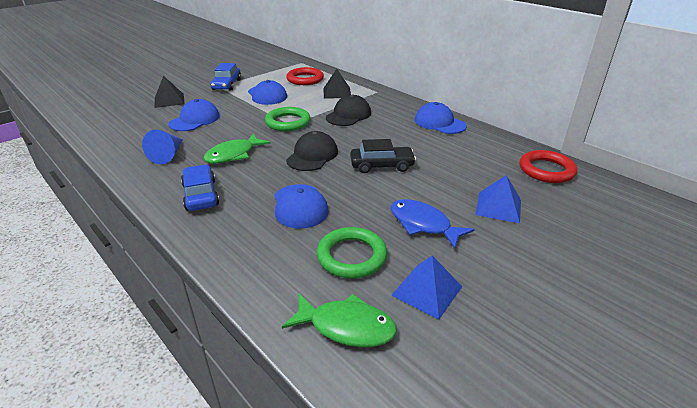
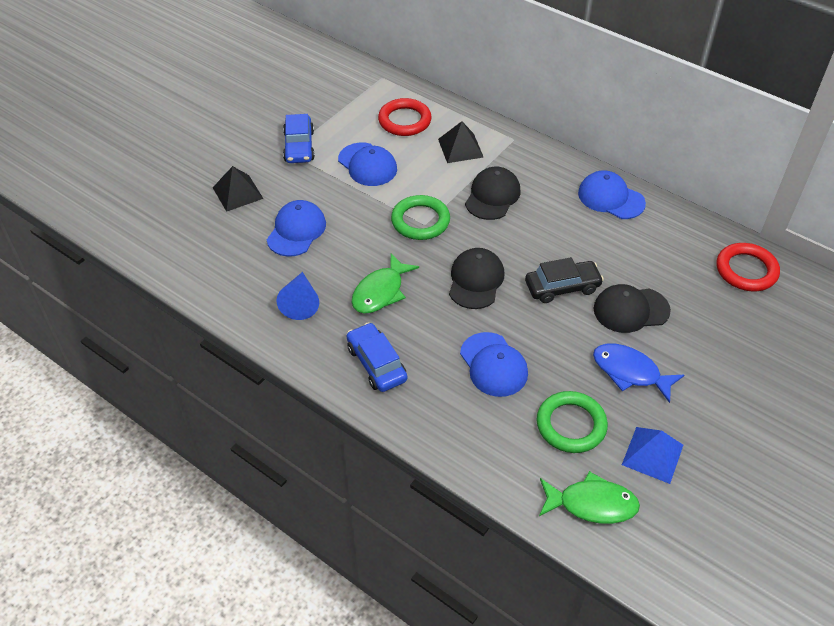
camera: 10 degrees left, 15 degrees up
blue pyramid [475,175,521,223] -> none
none -> black cap [594,284,671,333]

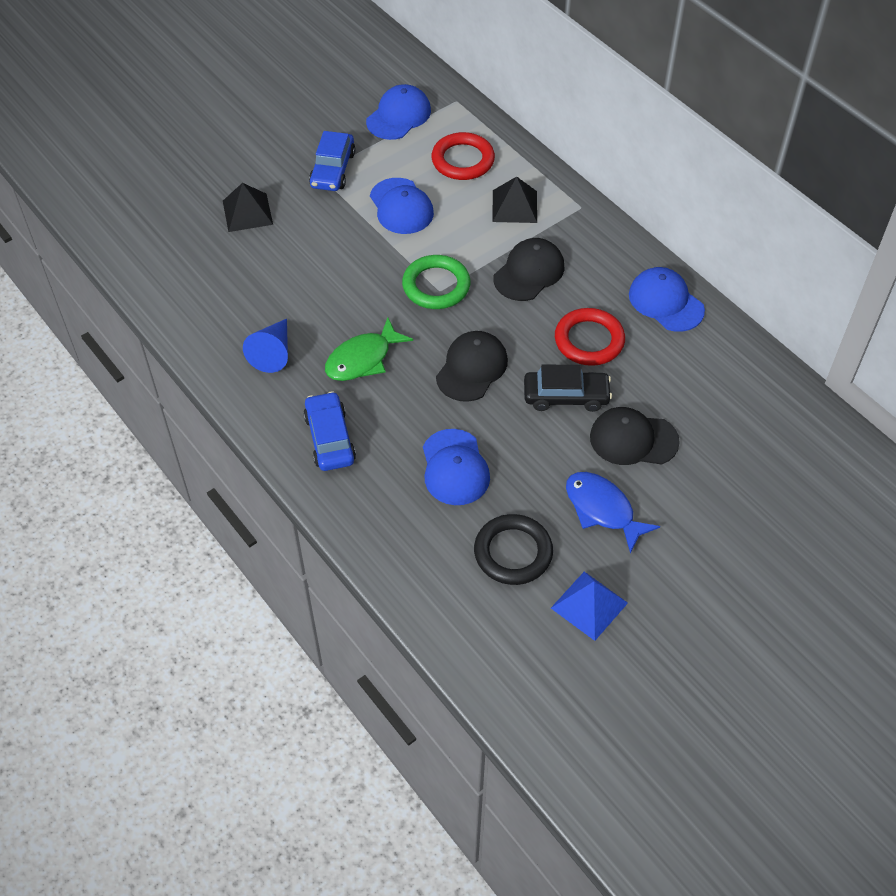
camera: 15 degrees right, 5 degrees up
blue cap [267,200,326,257] -> blue cap moved to [366,84,431,140]
green ring [537,391,608,453] -> black ring [474,514,553,585]
green fish [539,471,640,524] -> none
red ring [717,243,780,291] -> red ring moved to [555,308,625,366]

